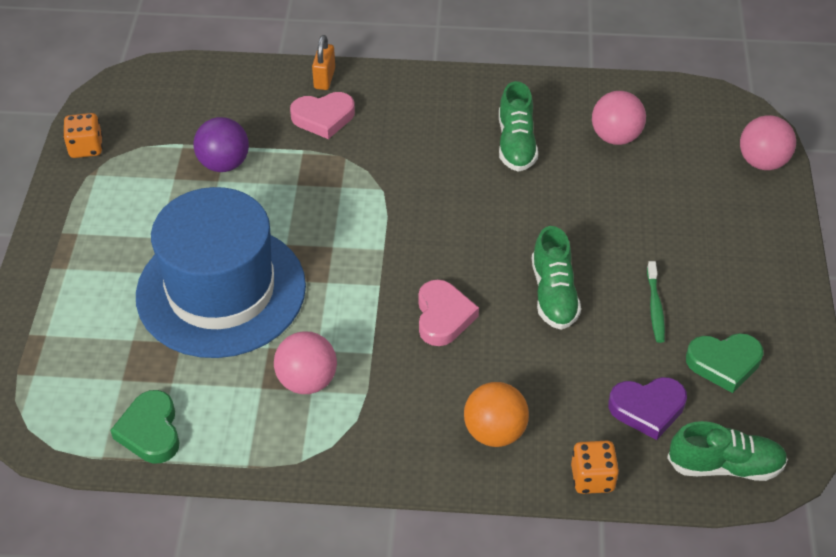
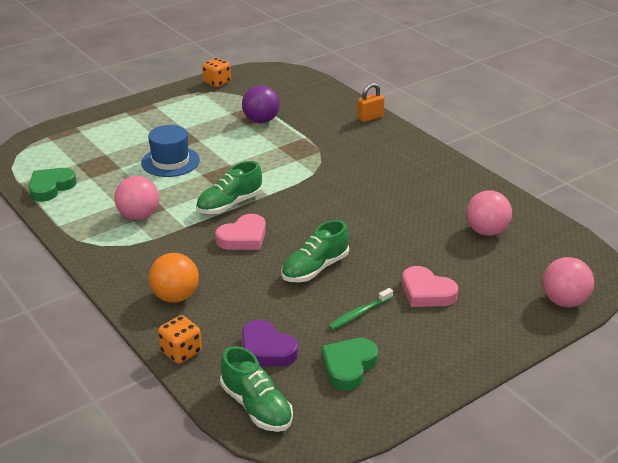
camera: 50 degrees right, 15 degrees down
blue hat [136,187,306,358] -> blue hat [141,125,200,177], size x0.50
pink heart [290,92,355,139] -> pink heart moved to [402,266,458,307]
green shoe [499,81,538,172] -> green shoe moved to [196,161,263,214]
green heart [686,333,763,393] -> green heart turned 75 degrees clockwise [321,338,378,390]

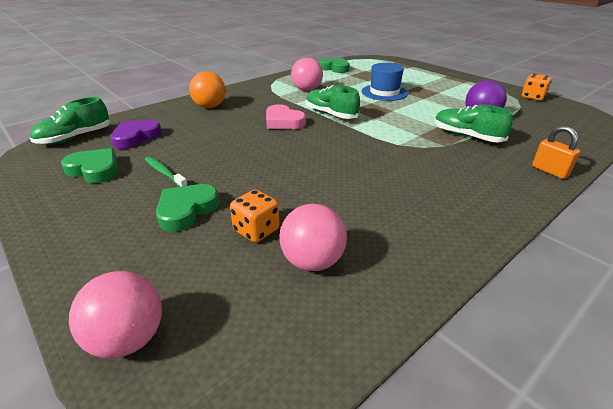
camera: 85 degrees right, 0 degrees up
orange dice [158,315,202,364] -> orange dice moved to [230,190,279,243]
green shoe [281,220,349,282] -> green shoe moved to [435,105,513,142]
pink heart [402,266,458,307] -> green heart [156,184,220,232]

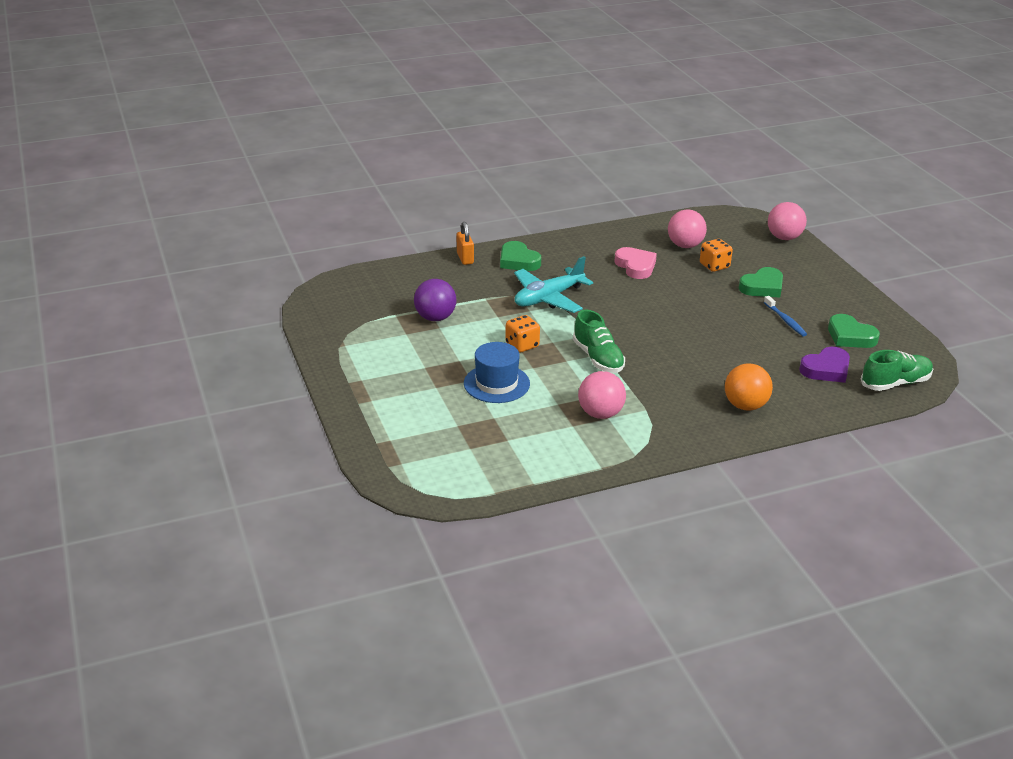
camera: 160 degrees left, 0 degrees up
green toothbrush [145,157,188,187] -> blue toothbrush [764,296,807,337]
pink heart [266,104,306,129] -> pink heart moved to [615,247,657,279]
green heart [318,57,350,73] -> green heart moved to [500,241,541,271]
green shoe [435,105,513,142] -> none
orange dice [522,74,552,100] -> orange dice moved to [505,315,540,353]
none -> turquoise plane [514,256,593,313]

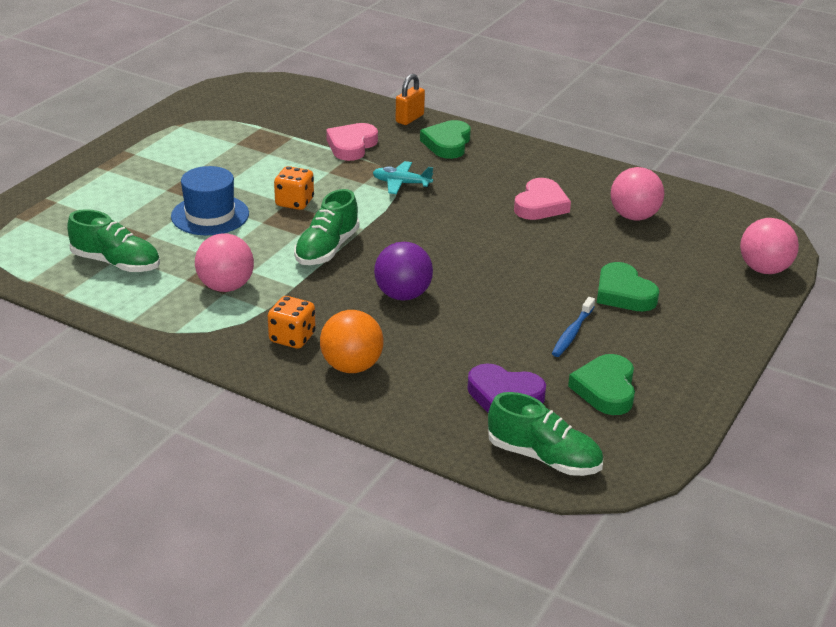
camera: 50 degrees right, 0 degrees up
purple ball [414,279,457,321] -> purple ball moved to [374,242,433,301]
turquoise plane [514,256,593,313] -> turquoise plane [373,161,433,194], size x0.56
orange dice [700,239,733,272] -> orange dice moved to [268,296,316,349]
green heart [739,267,783,298] -> green heart turned 45 degrees clockwise [597,262,659,312]
none -> green shoe [67,209,160,272]
none -> pink heart [326,123,378,161]

